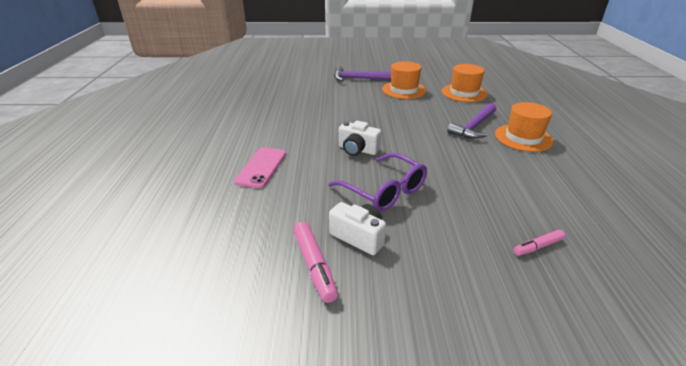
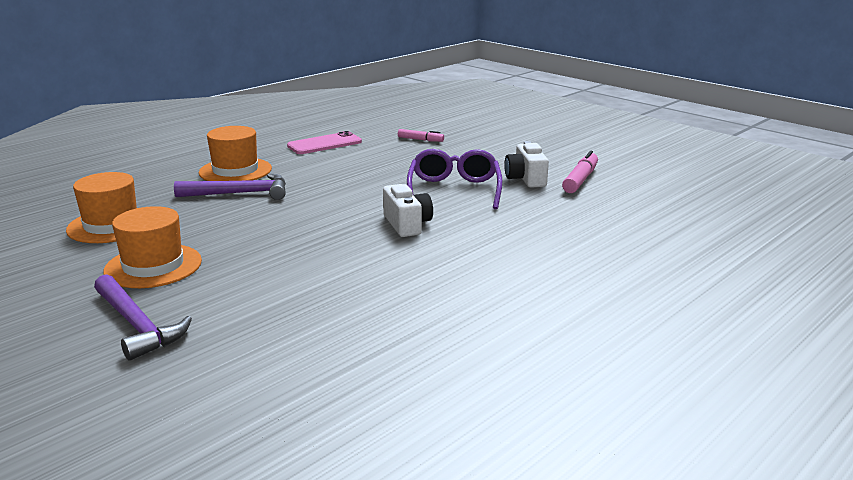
camera: 135 degrees left, 10 degrees down
pink phone [234,147,286,188] -> pink phone moved to [287,131,362,154]

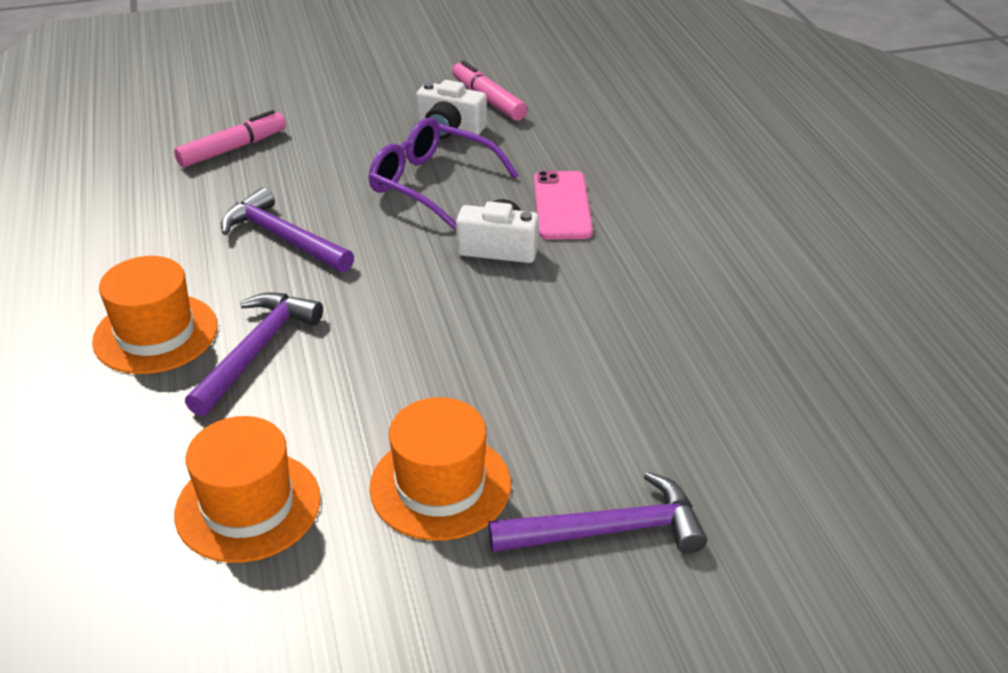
camera: 60 degrees left, 15 degrees up
pink phone [287,131,362,154] -> pink phone moved to [534,171,593,240]
pink marker [398,129,444,142] -> pink marker [174,110,286,168], size x1.59
none -> purple hammer [221,187,354,272]

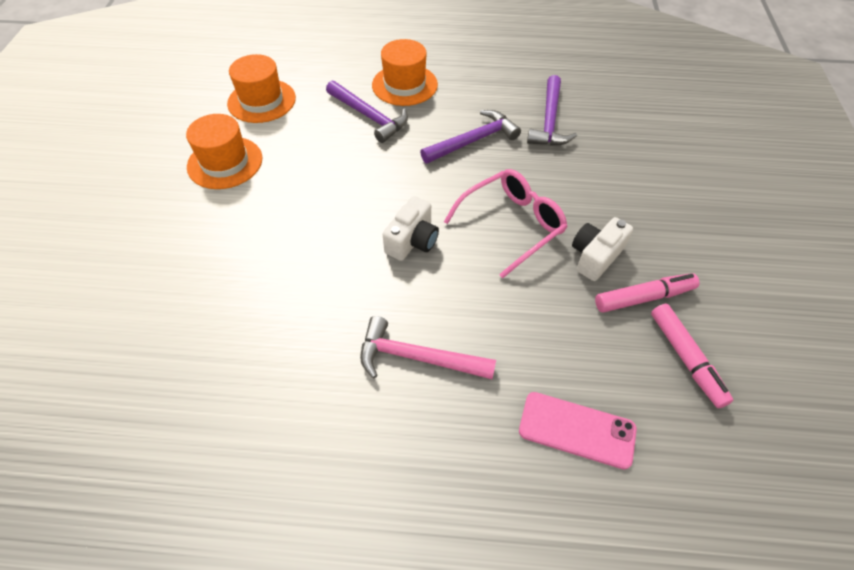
camera: 110 degrees right, 15 degrees up
pink marker [174,110,286,168] -> pink marker moved to [651,304,733,408]
purple glasses [369,118,518,230] -> pink glasses [444,169,568,278]
purple hammer [488,472,707,554] -> purple hammer moved to [527,75,577,146]
pink phone [534,171,593,240] -> pink phone moved to [519,392,637,469]
none -> pink hammer [360,316,496,379]

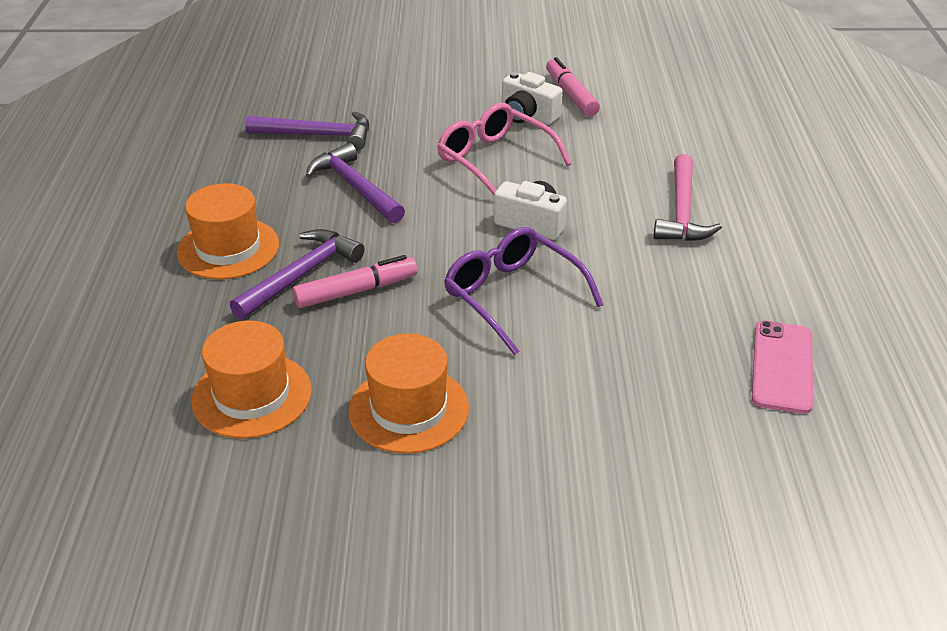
camera: 95 degrees left, 15 degrees down
pink phone [519,392,637,469] -> pink phone moved to [752,321,813,414]
pink marker [651,304,733,408] -> pink marker moved to [292,255,417,308]
none -> purple glasses [444,227,604,355]

